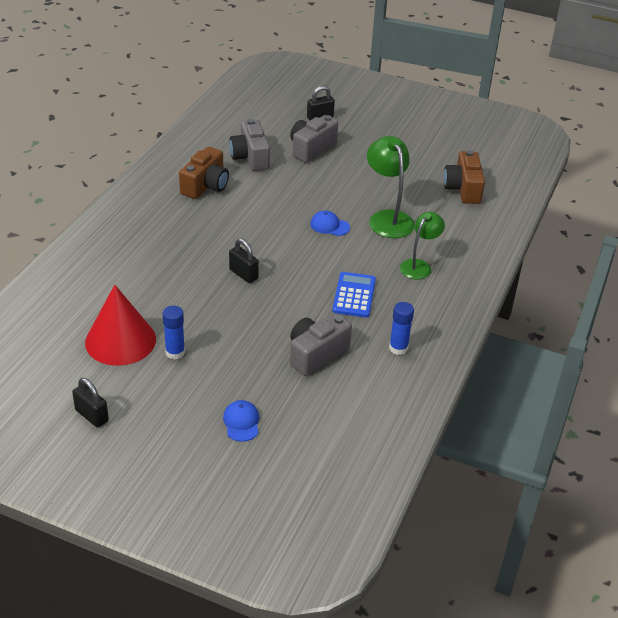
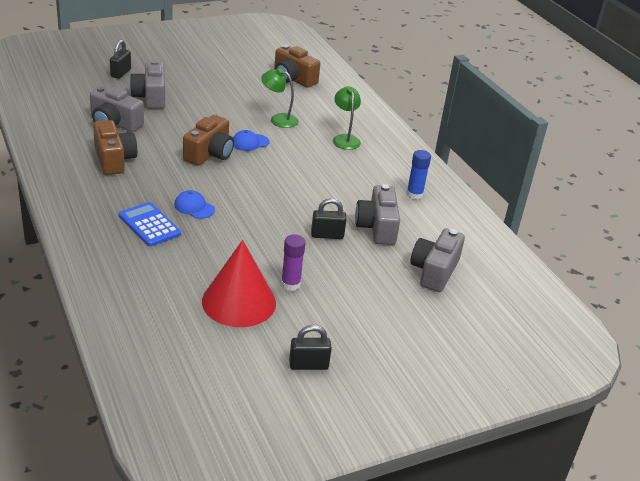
camera: 50 degrees left, 5 degrees down
blue glue stick [162,306,185,360] -> purple glue stick [281,234,306,291]
blue cap [223,400,259,442] -> blue cap moved to [174,190,215,219]
black padlock [229,238,259,283] -> black padlock moved to [311,198,346,239]
blue calculator [332,272,376,318] -> blue calculator moved to [119,202,181,246]
green lamp [367,136,415,238] -> green lamp [261,68,298,128], size x0.66
none -> brown camera [183,115,234,166]
none -> grey camera [410,229,465,292]

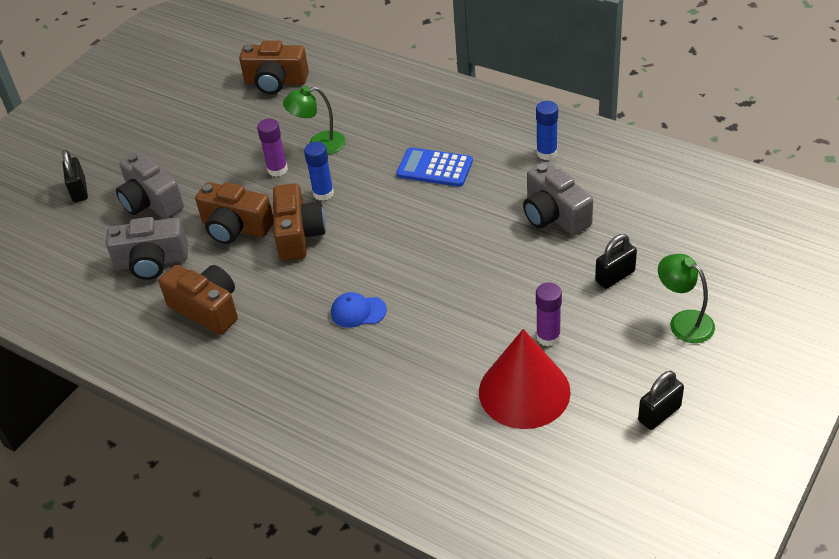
camera: 25 degrees left, 10 degrees up
blue calculator [119,202,181,246] -> blue calculator moved to [396,147,473,187]
blue cap [233,130,269,151] -> blue glue stick [304,142,334,201]
black padlock [311,198,346,239] -> black padlock moved to [595,234,637,289]
green lamp [333,87,361,150] -> green lamp moved to [658,254,715,343]
grey camera [410,229,465,292] -> none
none -> brown camera [195,182,273,244]
none -> purple glue stick [257,119,288,177]

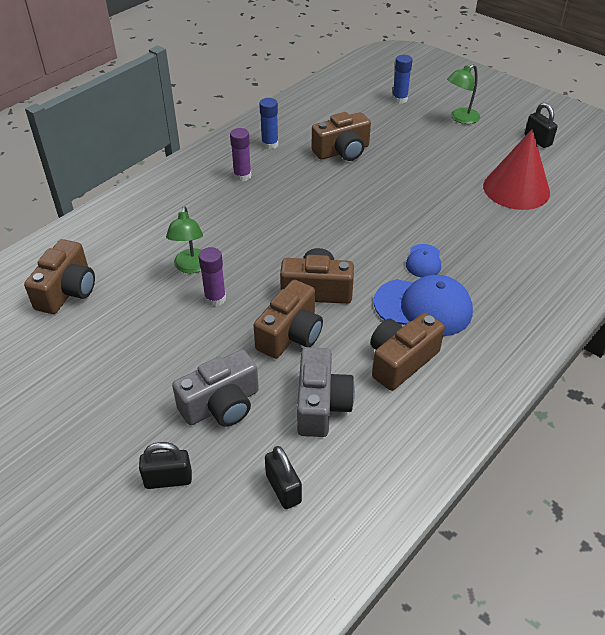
camera: 85 degrees left, 0 degrees up
blue glue stick [304,142,334,201] -> blue glue stick moved to [392,55,413,104]
blue calculator [396,147,473,187] -> none
grey camera [523,162,593,236] -> brown camera [312,112,371,161]
purple glue stick [536,282,562,347] -> purple glue stick moved to [230,128,251,181]
black padlock [595,234,637,289] -> black padlock moved to [265,446,302,509]
none -> blue cap [374,275,473,336]

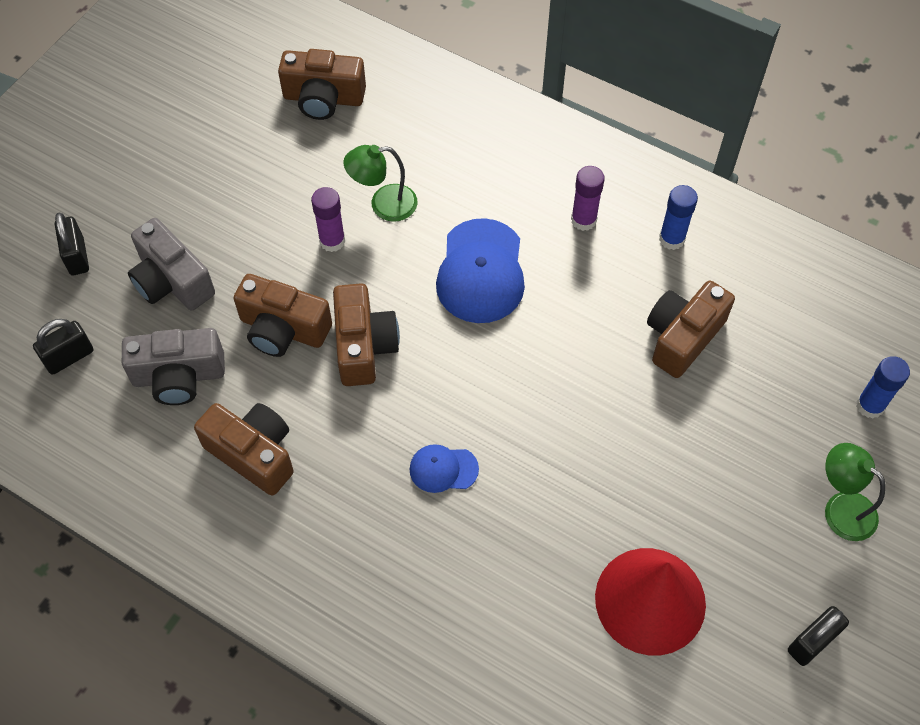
camera: 80 degrees right, 15 degrees up
brown camera [312,112,371,161] -> brown camera turned 75 degrees clockwise [647,281,735,378]
blue cap [374,275,473,336] -> blue cap moved to [436,218,525,323]

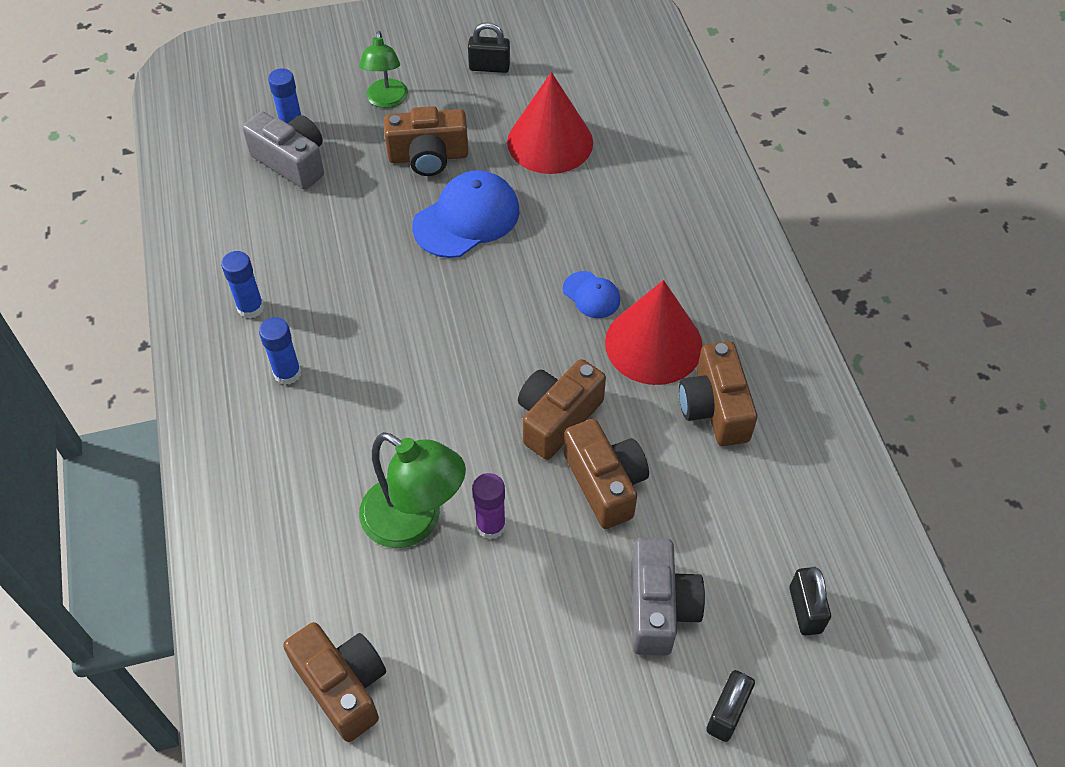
camera: 135 degrees left, 5 degrees down
black padlock [33,319,93,375] -> black padlock turned 75 degrees clockwise [789,567,831,636]
grey camera [122,328,225,405] -> grey camera moved to [242,111,324,190]
green lamp [343,145,418,222] -> green lamp [359,432,466,548], size x1.52
blue cap [436,218,525,323] -> blue cap moved to [412,170,520,258]
purple glue stick [571,166,605,231] -> blue glue stick [259,317,301,385]
brown camera [647,281,735,378] -> brown camera moved to [384,106,468,176]
none -> red cone [605,280,703,385]

